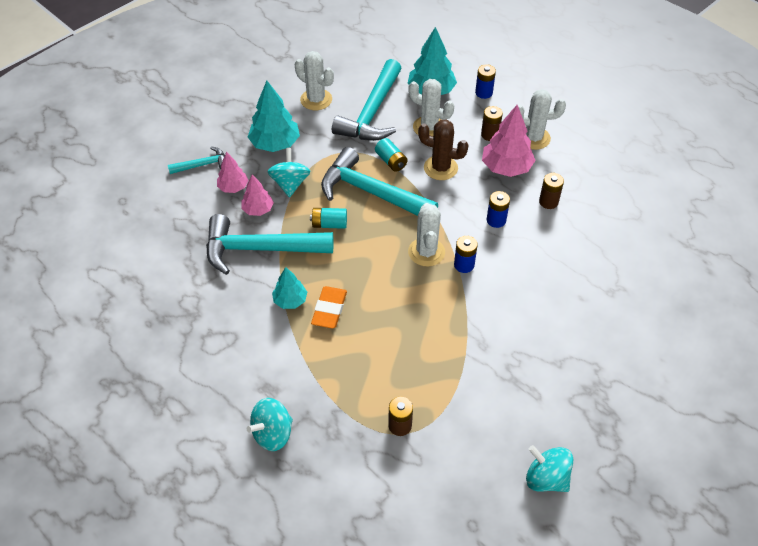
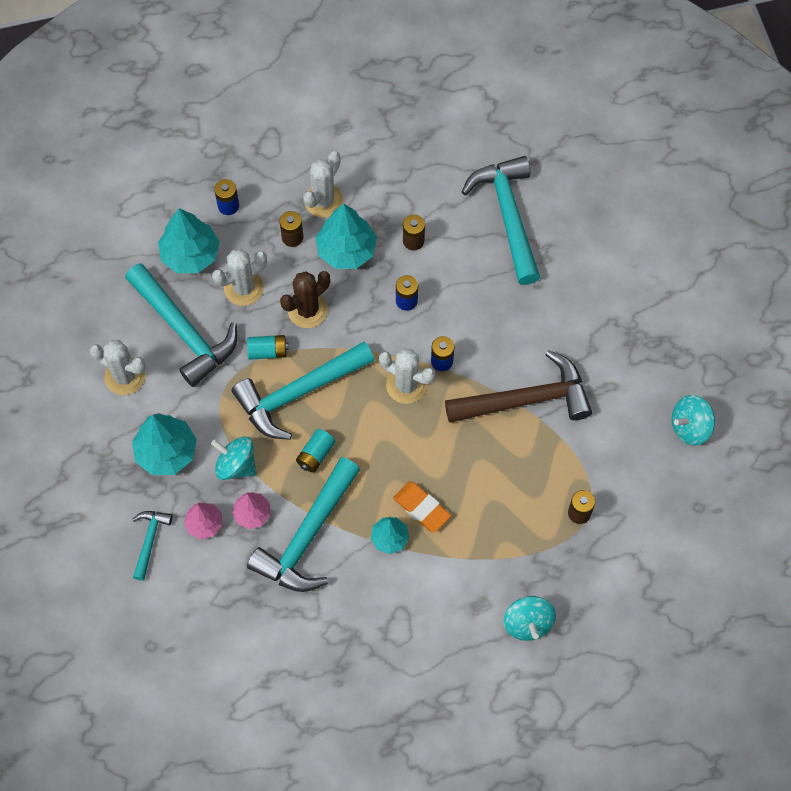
camera: 60 degrees left, 15 degrees up
white cactus [295,51,334,110] -> white cactus turned 45 degrees clockwise [90,340,146,395]
pink tree [482,105,536,177] -> turquoise tree [315,204,377,269]
none -> brown hammer [445,350,592,423]
none -> turquoise hammer [462,156,540,285]

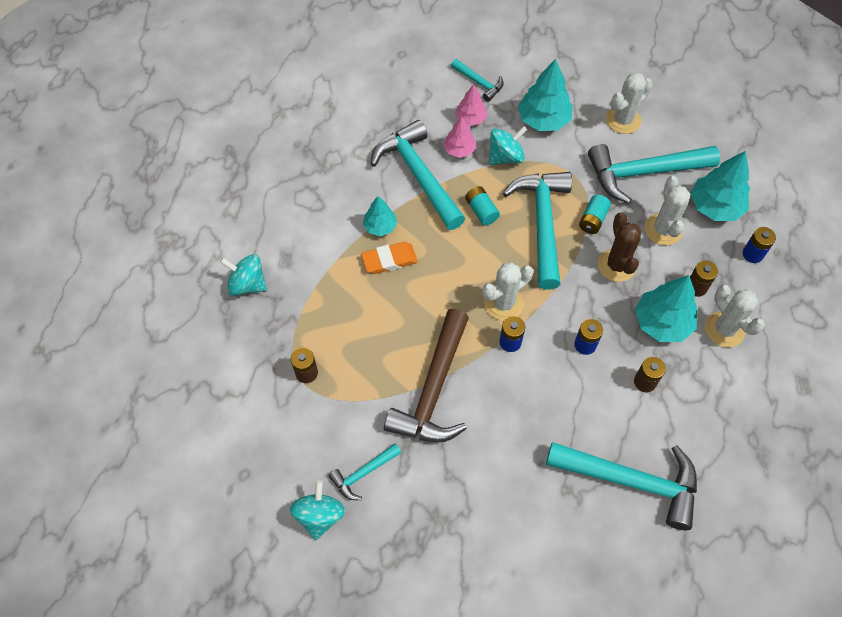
camera: 120 degrees right, 5 degrees down
none -> turquoise hammer [328,443,401,500]

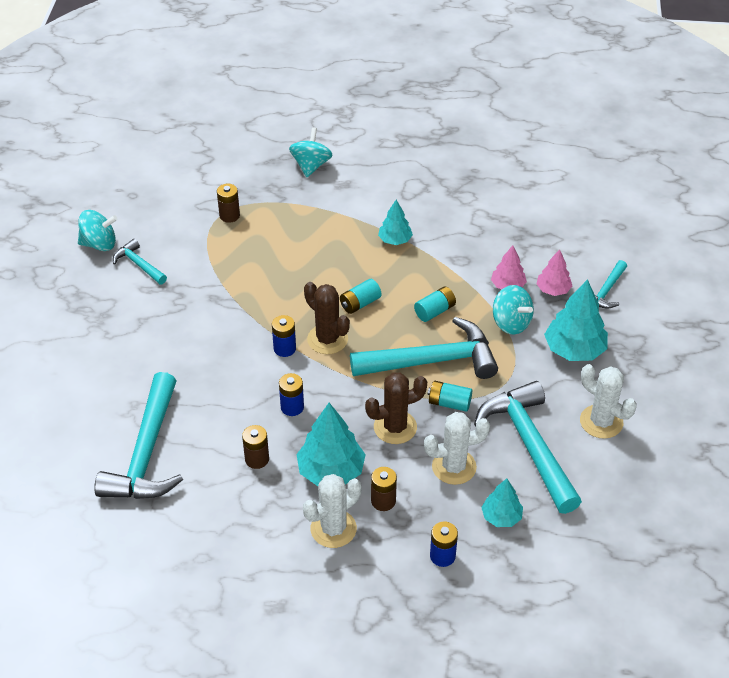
camera: 80 degrees right, 15 degrees down
orange eraser [361,242,418,274] -> none
turquoise hammer [371,120,466,230] -> none
brown hammer [384,309,469,443] -> none
white cactus [482,262,533,321] -> brown cactus [304,282,350,354]
turquoise tree [691,151,750,221] -> turquoise tree [481,478,523,527], size x0.59
none -> turquoise battery [340,279,381,314]

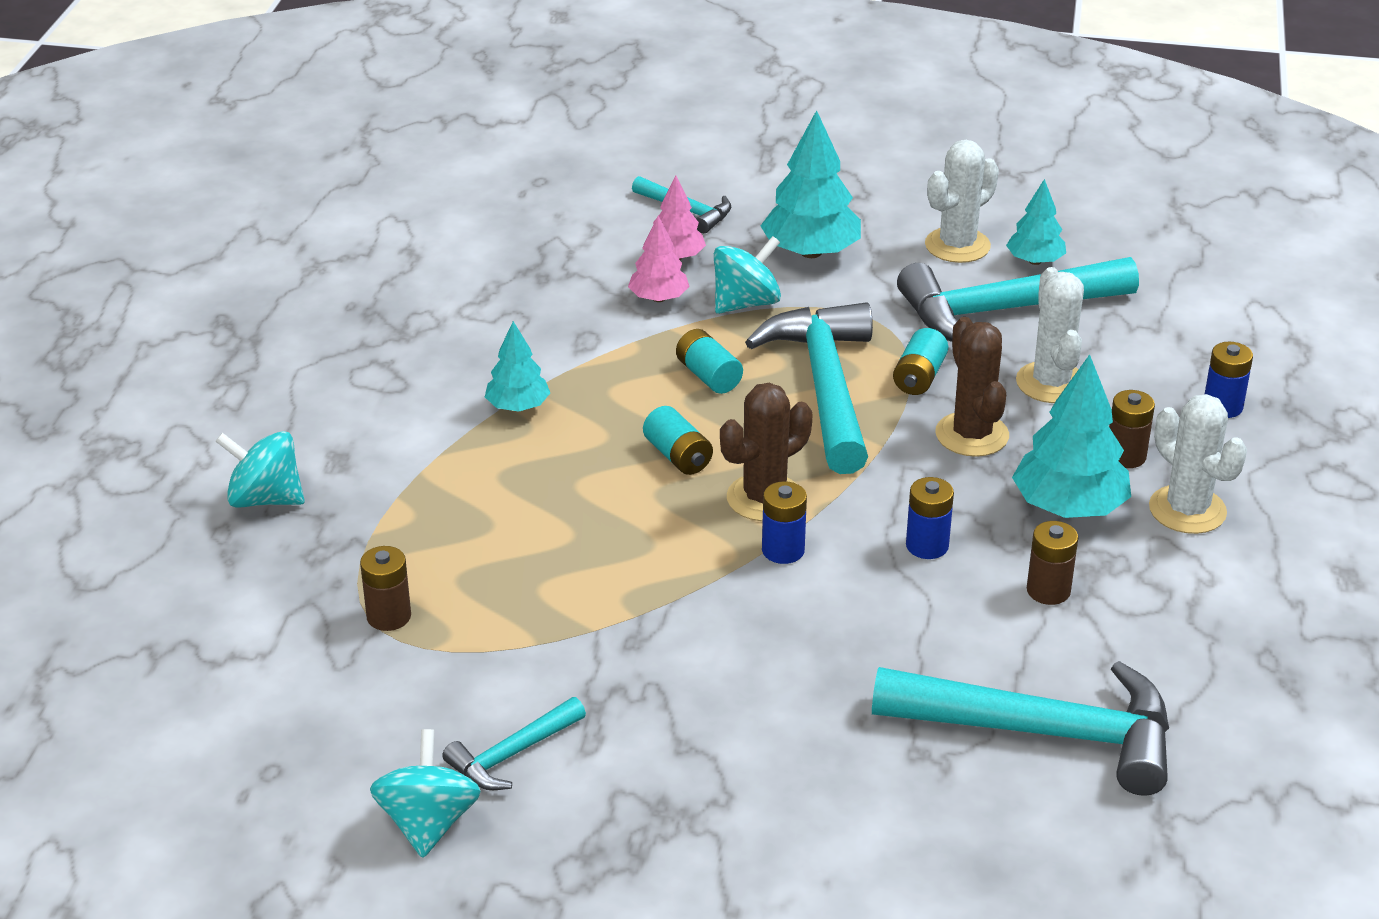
camera: 85 degrees left, 10 degrees down
turquoise tree [481,478,523,527] -> turquoise tree moved to [1006,179,1066,265]

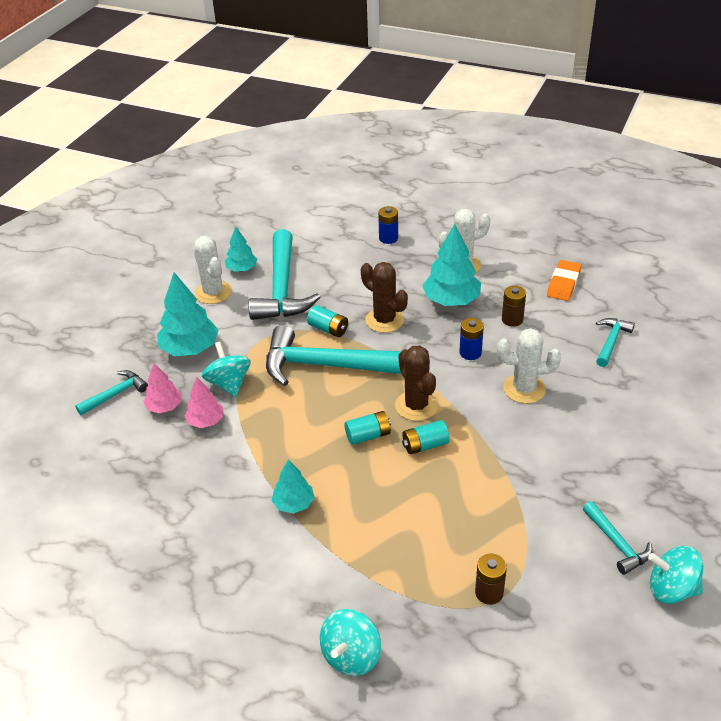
camera: 75 degrees left, 5 degrees up
turquoise battery [676,329,743,394] -> turquoise battery moved to [402,420,450,454]
blue battery [762,481,807,564] -> none
turquoise hammer [872,661,1169,796] -> turquoise hammer [596,318,635,367], size x0.49
brown cactus [935,317,1009,457] -> brown cactus turned 45 degrees clockwise [361,262,408,333]
white cactus [1016,267,1084,403] -> white cactus moved to [497,328,561,404]
brown battery [1109,390,1155,468] -> none
none -> orange eraser [547,260,581,301]

